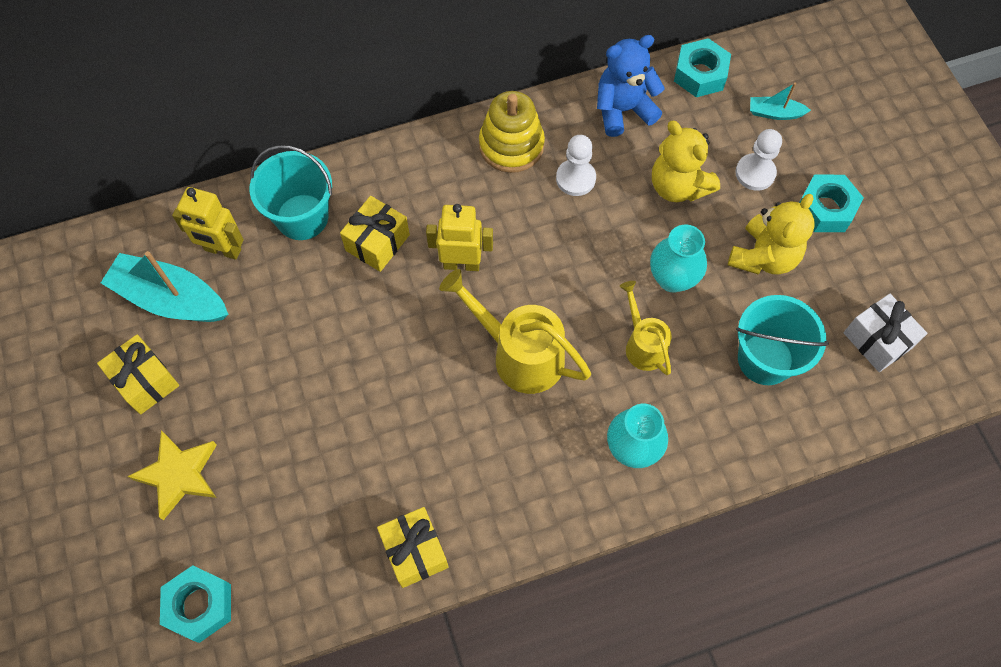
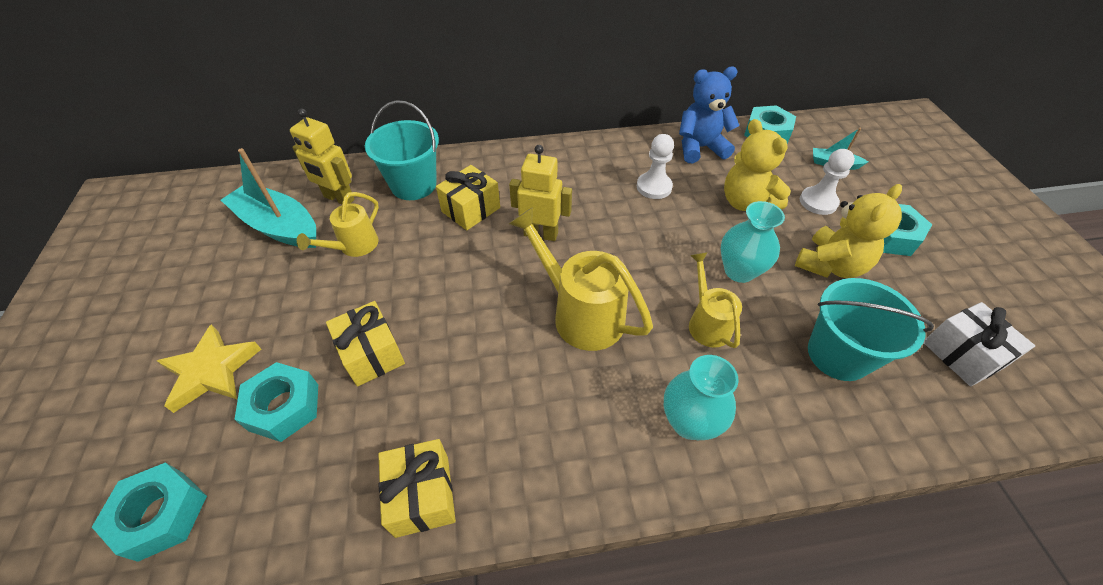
camera: 10 degrees right, 15 degrees down
yellow gift [97,334,179,415] -> yellow gift moved to [326,301,405,387]
yellow stacking toy [479,91,545,173] -> none
none -> turquoise nut [234,362,318,442]
none -> yellow watering can [297,192,379,257]

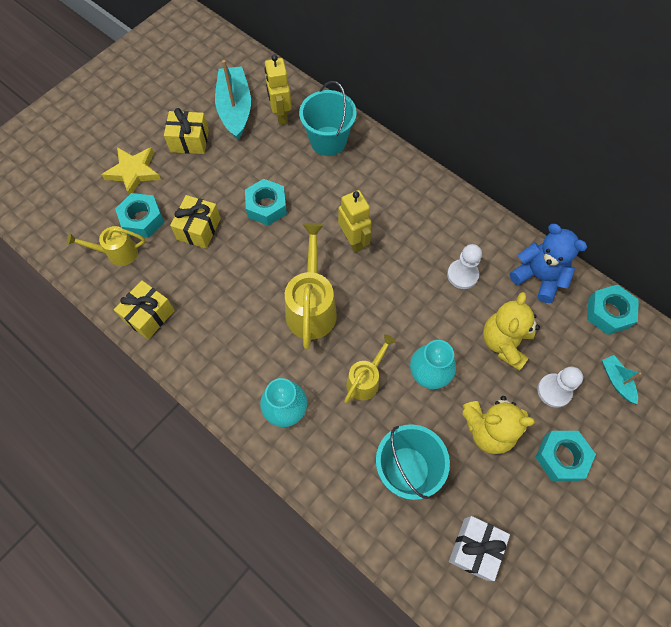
camera: 50 degrees right, 15 degrees up
turquoise nut [92,462,207,562] -> turquoise nut moved to [245,179,287,226]
yellow watering can [297,192,379,257] -> yellow watering can moved to [67,226,145,266]
yellow gift [436,165,500,230] -> yellow gift moved to [164,108,209,154]

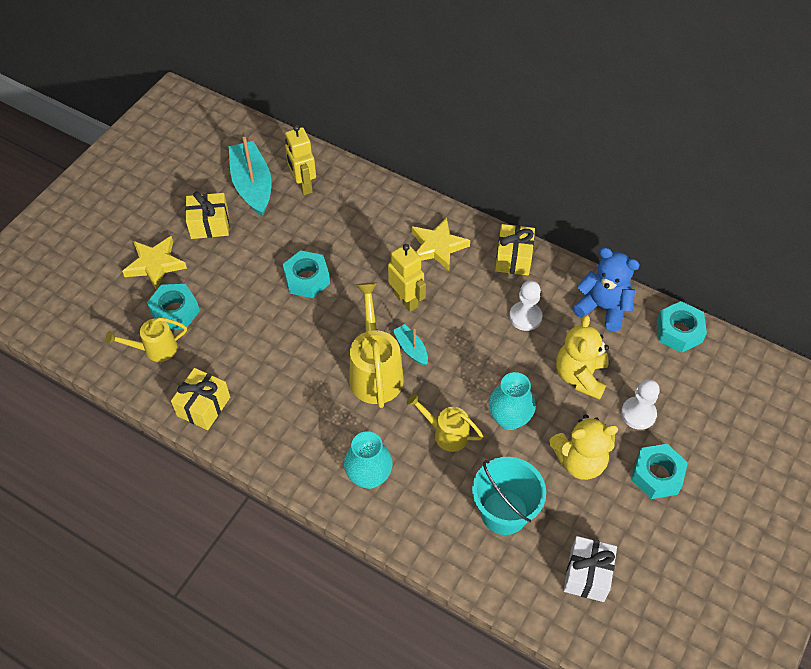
camera: 10 degrees left, 10 degrees down
yellow gift [170,195,221,249] -> yellow gift moved to [495,224,535,276]
turquoise bucket [299,81,357,156] -> none
yellow watering can [344,334,396,403] -> yellow watering can turned 90 degrees counterclockwise [407,393,483,452]
turquoise boat [602,355,641,404] -> turquoise boat moved to [393,324,428,365]
none -> yellow star [412,217,470,271]

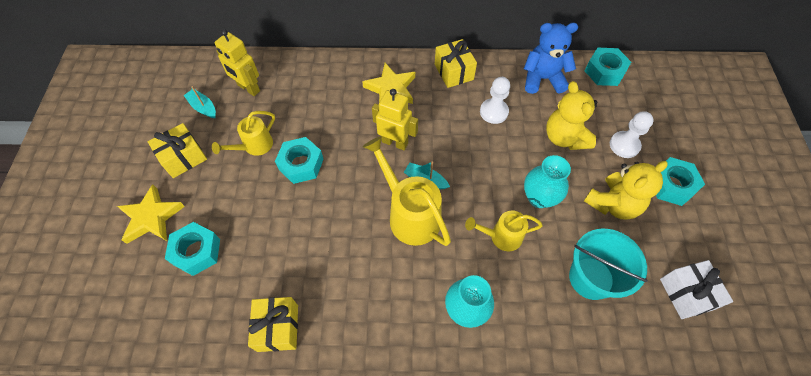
camera: 30 degrees left, 5 degrees up
yellow watering can [106,318,187,362] -> yellow watering can moved to [212,111,275,156]
turquoise boat [229,137,272,216] -> turquoise boat [184,86,216,118], size x0.49

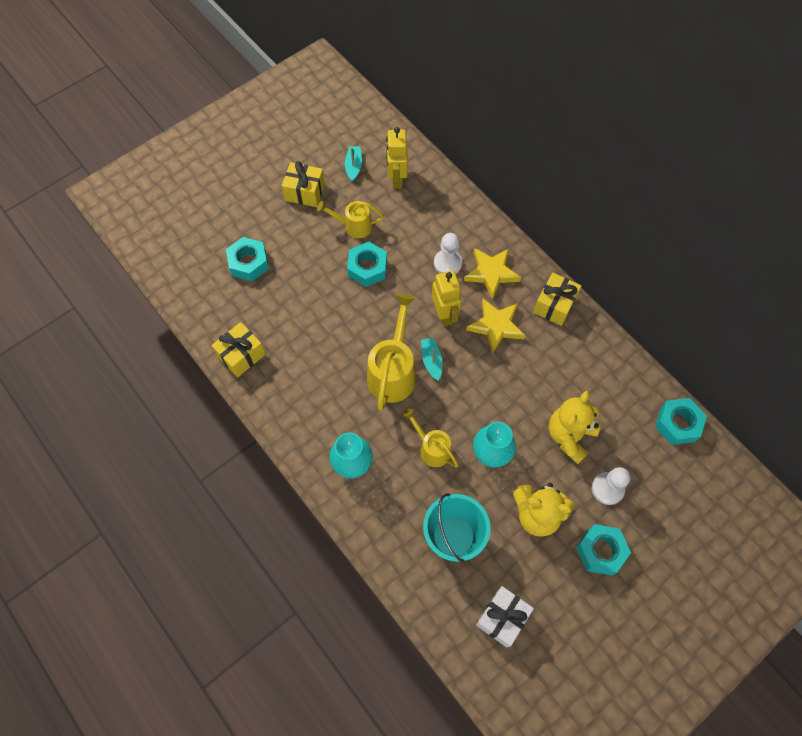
camera: 50 degrees right, 5 degrees up
yellow star [117,184,185,244] -> yellow star moved to [466,299,525,354]
white pawn [480,77,510,124] -> white pawn moved to [434,233,462,274]
blue teddy bear [524,23,578,94] -> none

